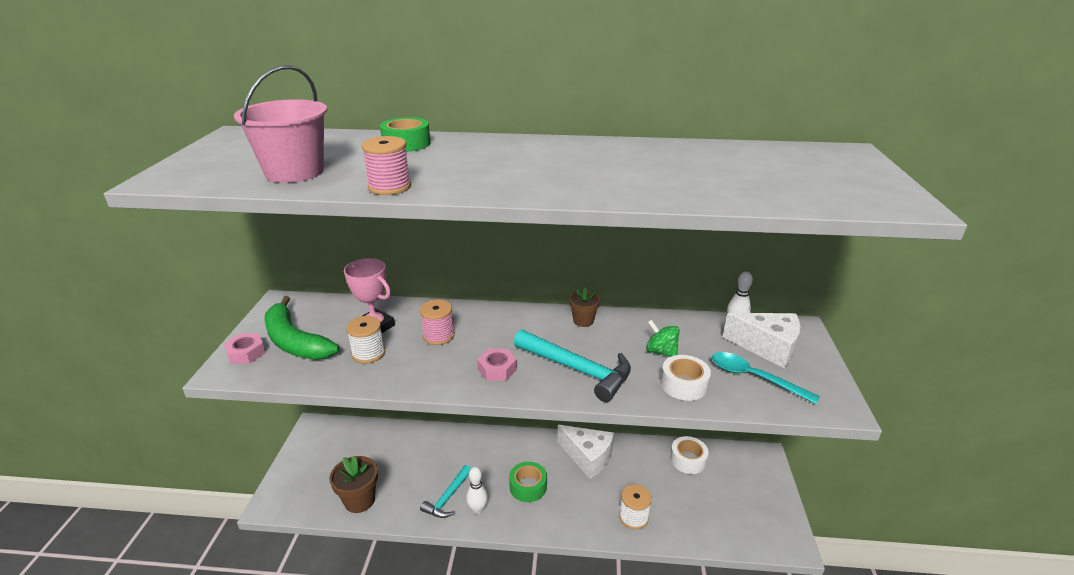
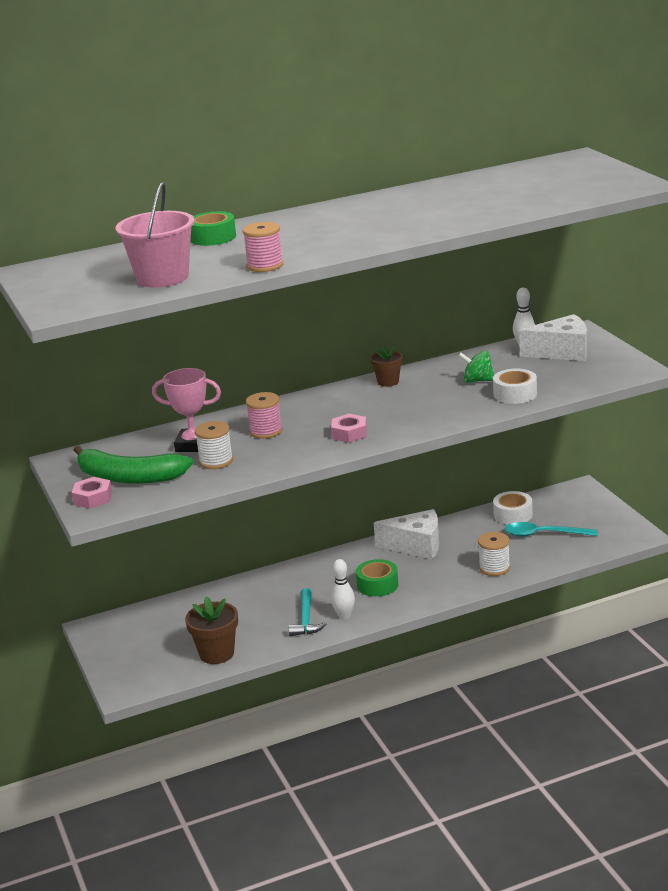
camera: 25 degrees left, 5 degrees down
turquoise hammer [514,330,631,402] -> none
turquoise spoon [712,352,820,404] -> turquoise spoon moved to [504,522,598,537]

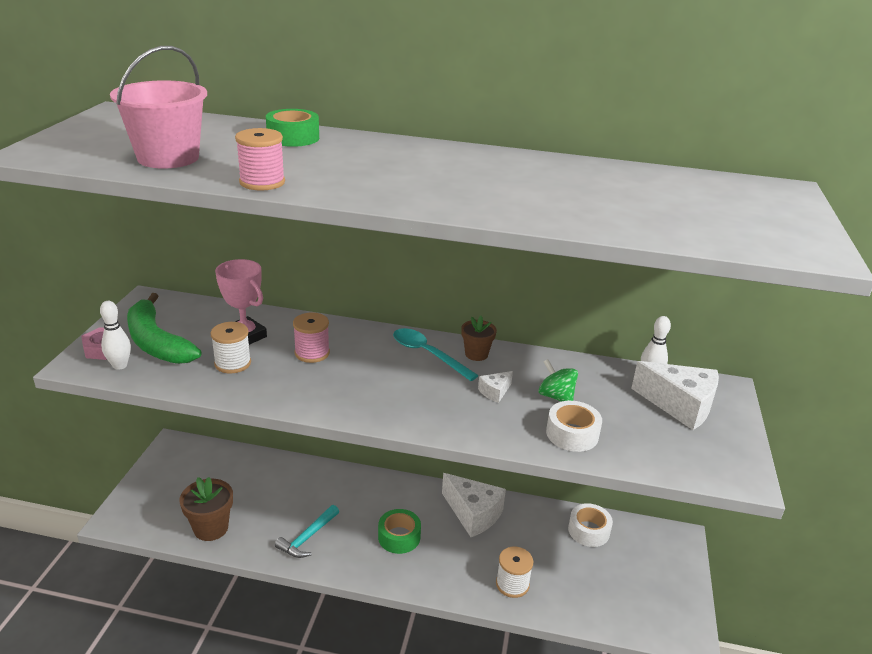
camera: 30 degrees right, 5 degrees up
pink nut [331,414,367,443] -> none
white bowling pin [331,559,355,619] -> white bowling pin moved to [100,301,131,370]
turquoise spoon [504,522,598,537] -> turquoise spoon moved to [393,328,479,381]
none -> white cheese [478,371,513,403]

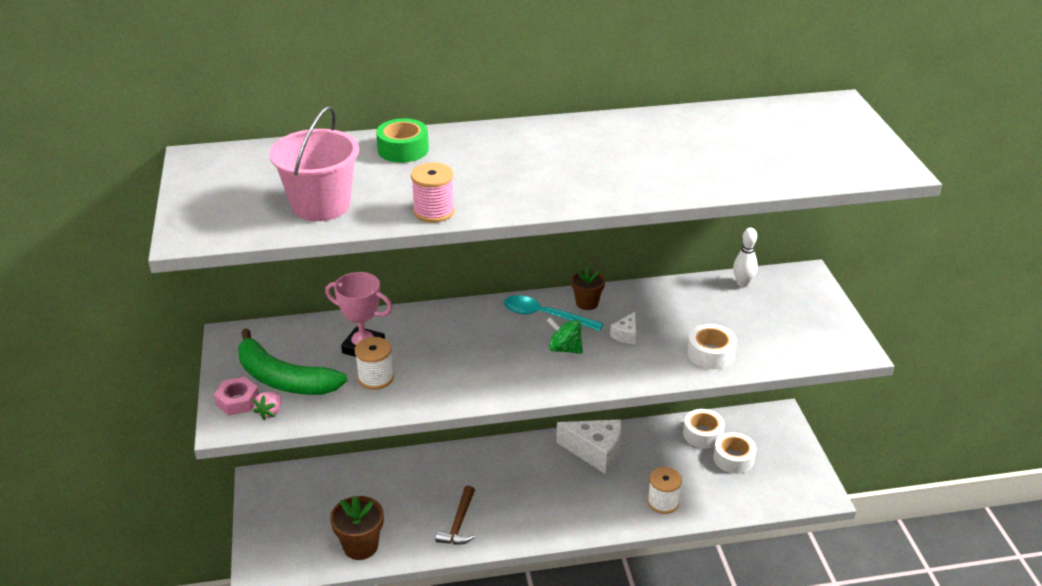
camera: 20 degrees left, 5 degrees up
white bowling pin [100,301,131,370] -> pink strawberry [253,392,281,420]
turquoise hammer [275,505,339,558] -> brown hammer [435,486,475,545]
pink spool [293,312,330,363] -> none
green tape [378,509,421,554] -> none
green spinning top [538,359,578,402] -> green spinning top moved to [547,317,583,354]
white cheese [631,361,719,430] -> none
none -> white tape [713,432,756,474]

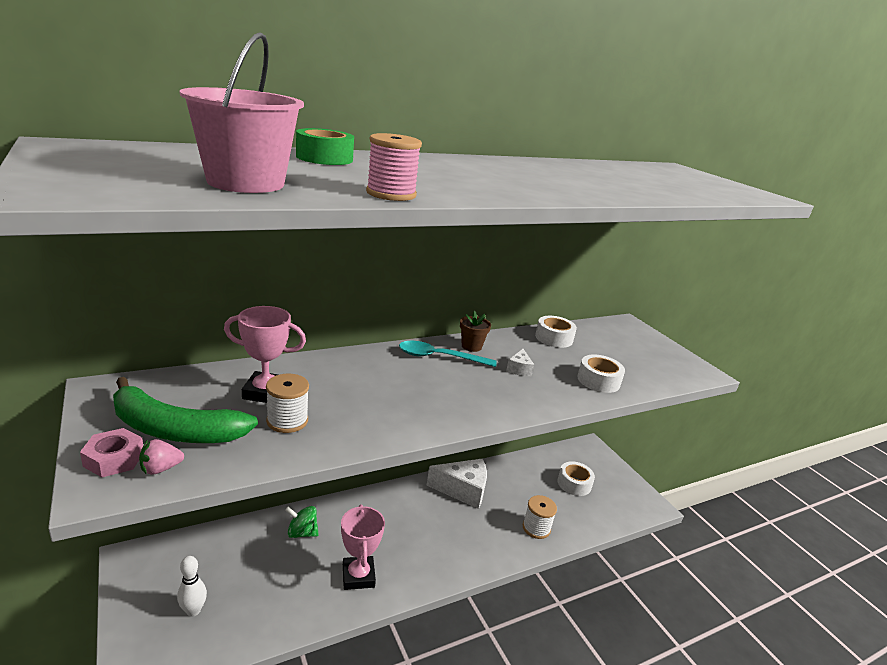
camera: 20 degrees left, 10 degrees down
pink strawberry [253,392,281,420] -> pink strawberry turned 60 degrees clockwise [139,439,184,475]
brown flower pot [330,496,384,560] -> none
brown hammer [435,486,475,545] -> pink trophy [341,504,385,590]
green spinning top [547,317,583,354] -> green spinning top moved to [285,506,319,538]
white tape [683,409,725,449] -> white tape moved to [535,316,577,348]
white bowling pin [733,228,758,287] -> white bowling pin moved to [177,556,207,617]

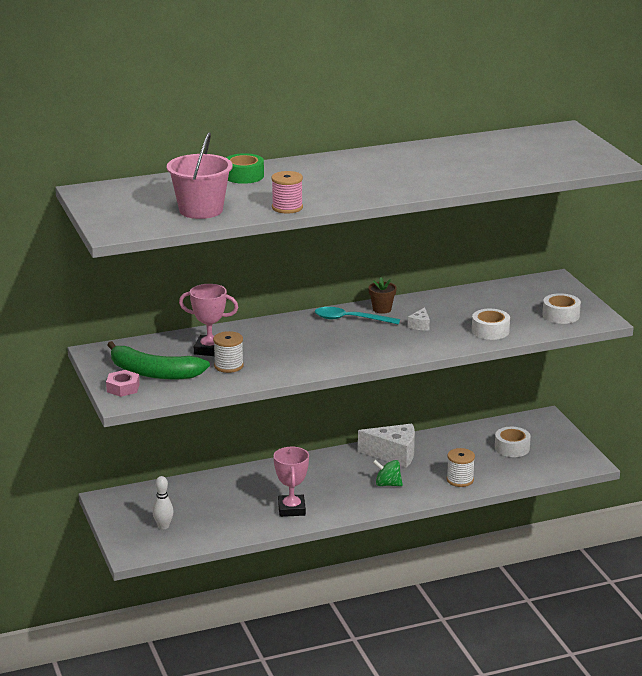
camera: 10 degrees right, 0 degrees up
pink strawberry [139,439,184,475] -> none
green spinning top [285,506,319,538] -> green spinning top moved to [373,460,403,486]
white tape [535,316,577,348] -> white tape moved to [543,293,581,324]

